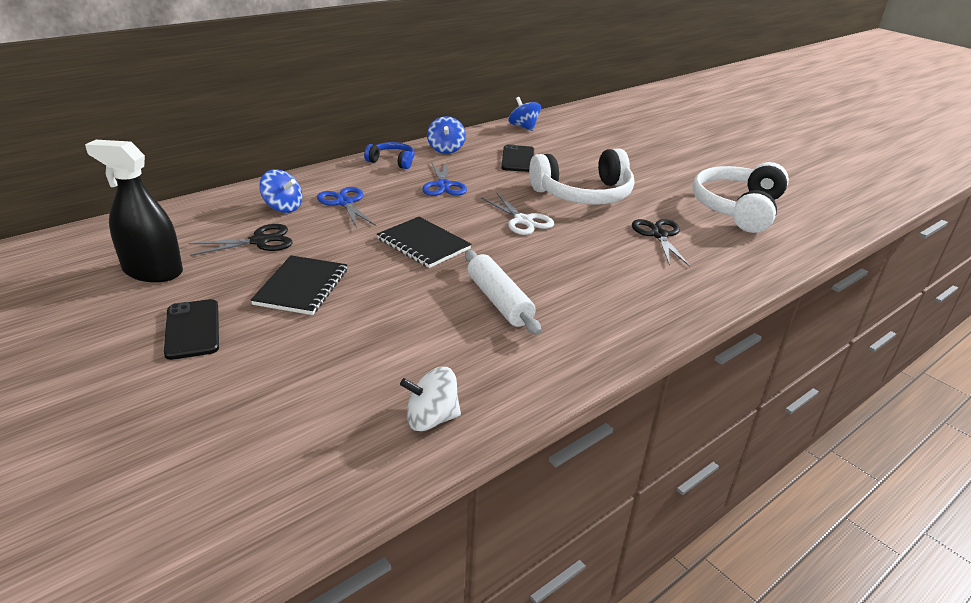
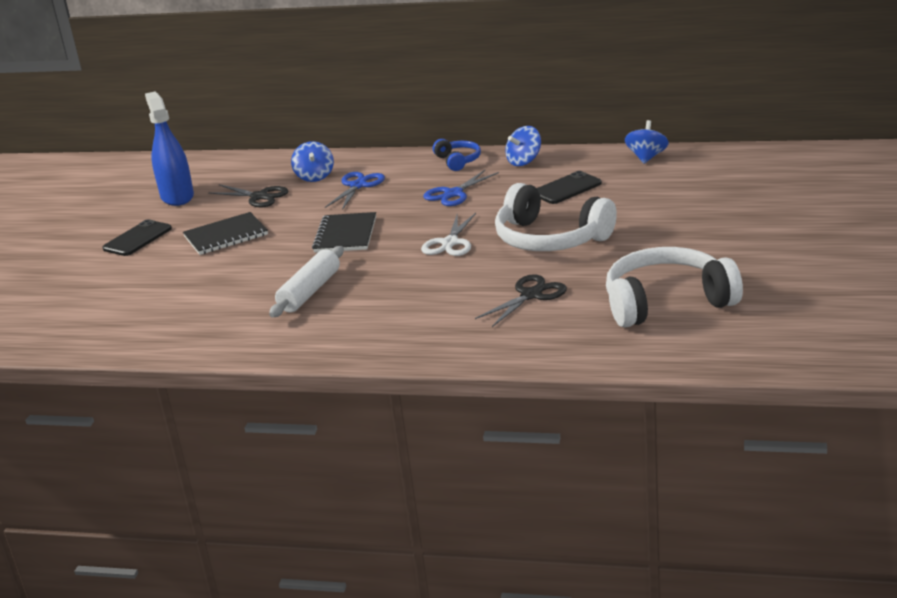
camera: 55 degrees right, 5 degrees down
black spray bottle [85,140,183,282] -> blue spray bottle [145,92,194,206]
white spinning top [400,367,461,431] -> none

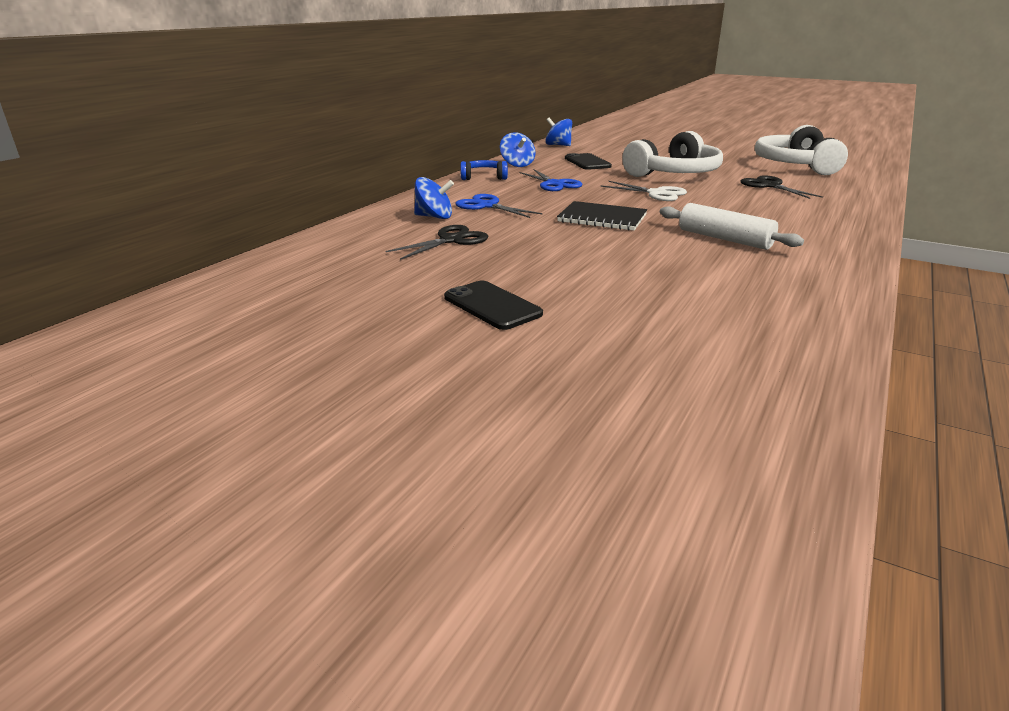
camera: 75 degrees left, 0 degrees up
blue spray bottle [145,92,194,206] -> none
black notebook [183,212,268,255] -> none

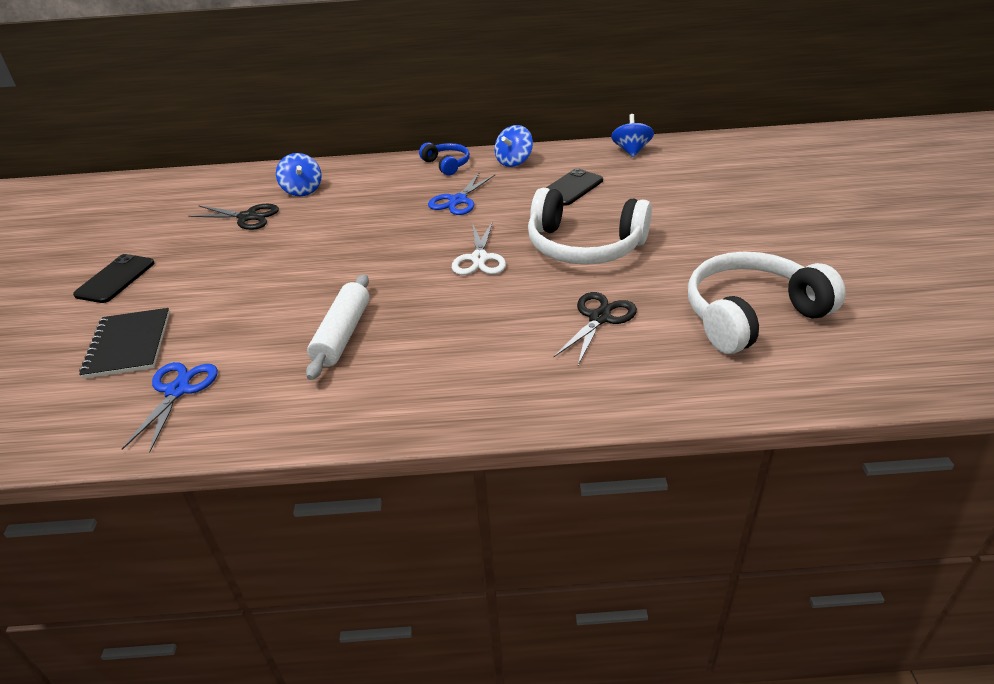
camera: 60 degrees right, 10 degrees up
blue scissors [455,194,543,218] -> blue scissors moved to [122,362,218,453]
black notebook [557,201,647,231] -> black notebook moved to [79,308,170,379]

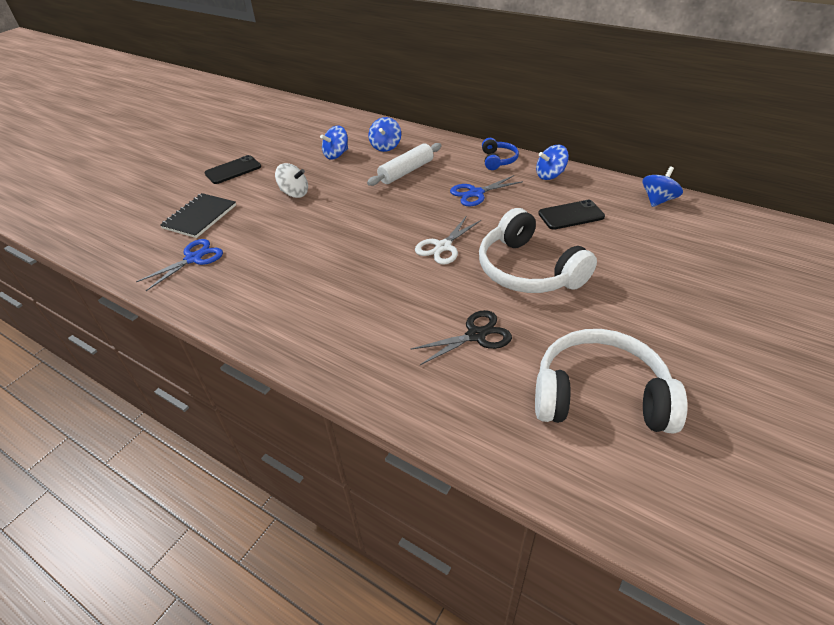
camera: 35 degrees right, 5 degrees up
black scissors [188,204,279,230] -> blue spinning top [320,126,348,159]
white rolling pin [306,274,370,380] -> white rolling pin moved to [367,143,442,186]
none -> white spinning top [275,163,308,198]

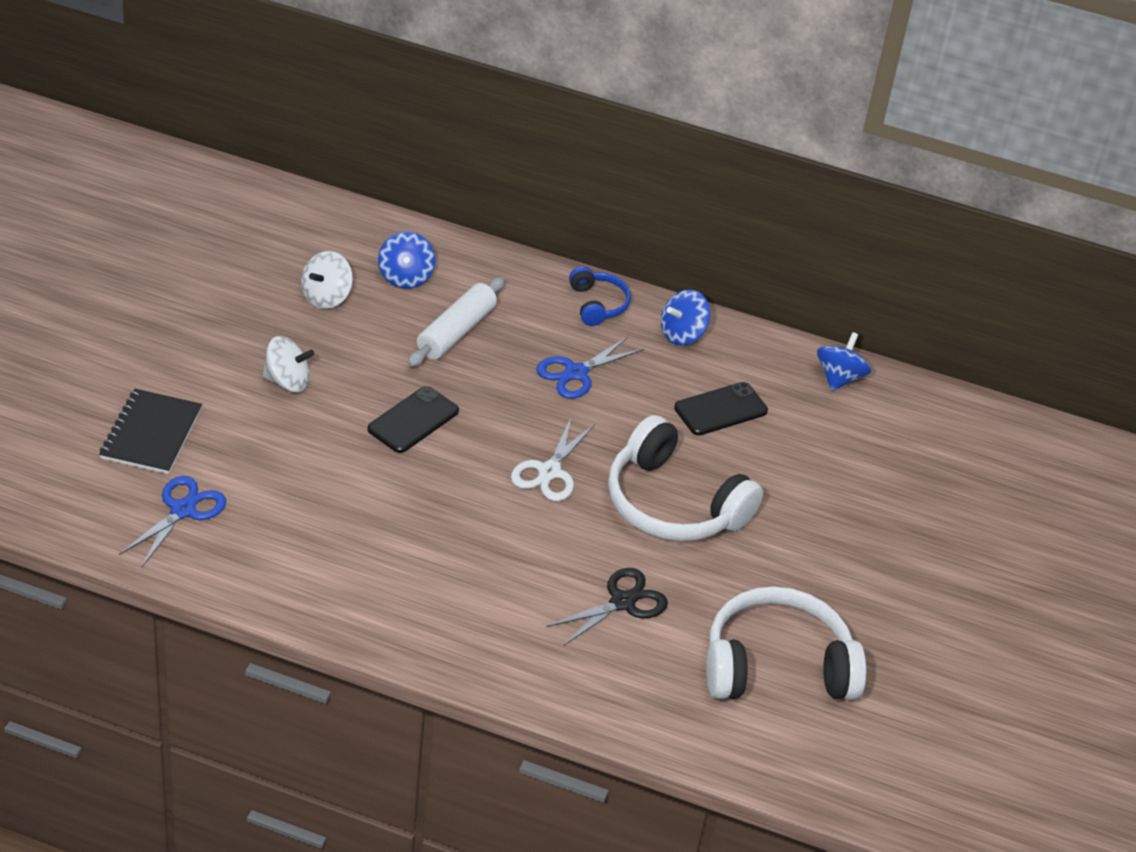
camera: 20 degrees left, 0 degrees up
black phone [204,155,261,184] -> black phone moved to [368,386,459,453]
blue spinning top [320,126,348,159] -> white spinning top [301,251,353,309]

